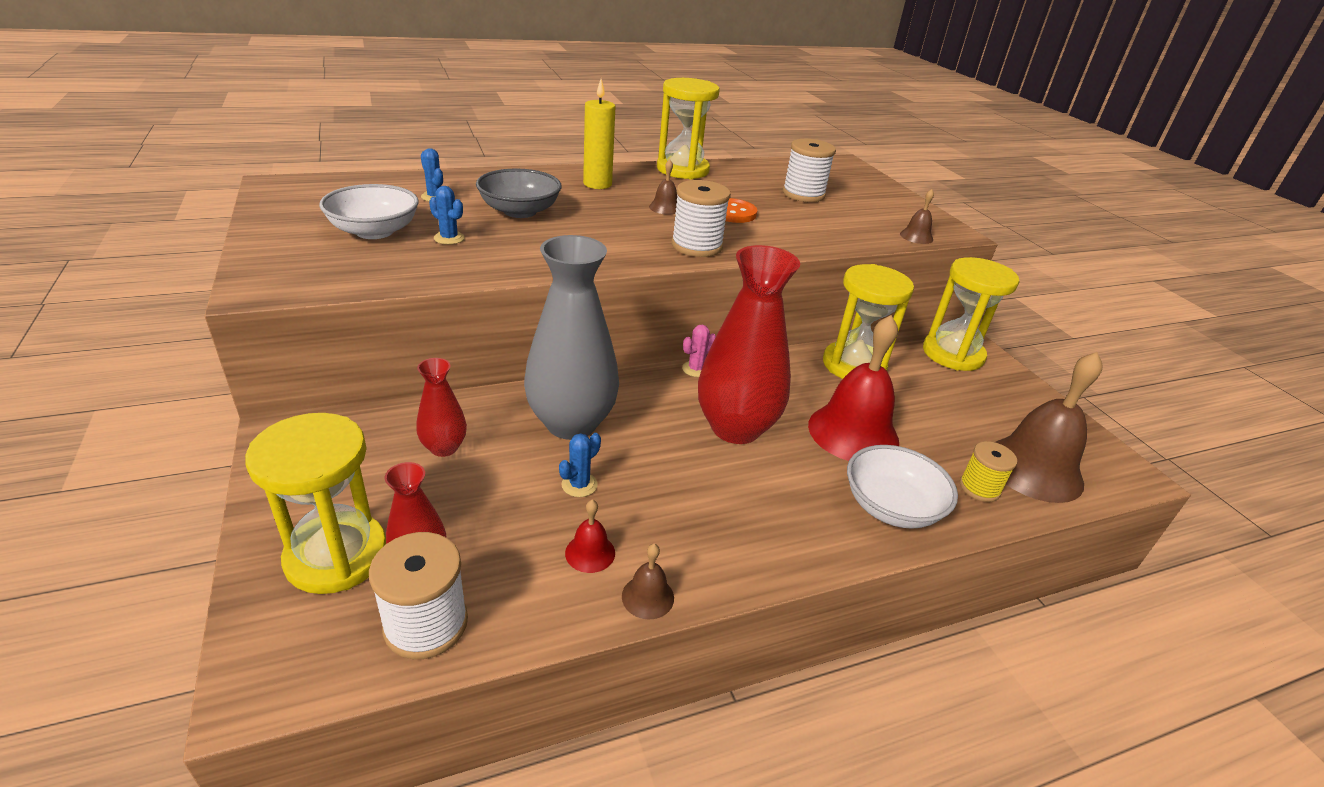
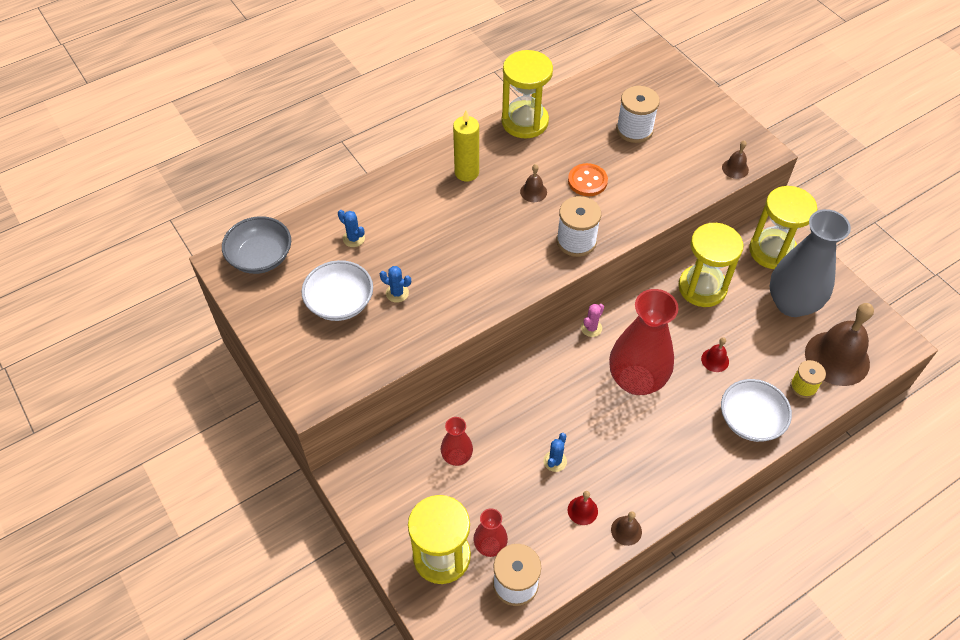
camera: 10 degrees left, 20 degrees up
grey bowl [476,168,562,218] -> grey bowl moved to [222,216,291,274]
grey vase [524,235,619,440] -> grey vase moved to [769,209,851,317]
red bell [808,315,899,461] -> red bell [701,337,729,372], size x0.43

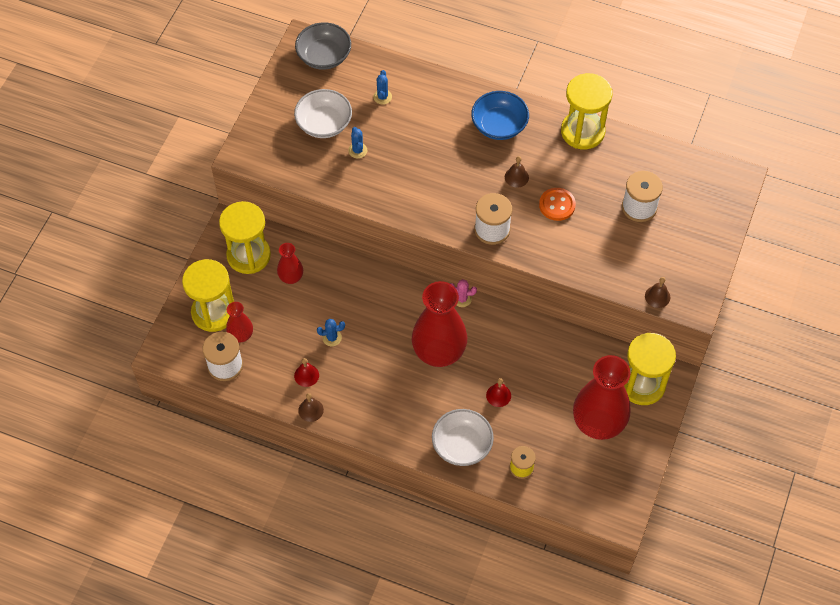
camera: 55 degrees right, 5 degrees up
yellow candle [453,110,479,181] -> blue bowl [471,91,529,140]
yellow hourglass [678,223,743,307] -> yellow hourglass moved to [219,201,271,274]
grey vase [769,209,851,317] -> red vase [573,355,630,440]
brown bell [805,303,874,386] -> none

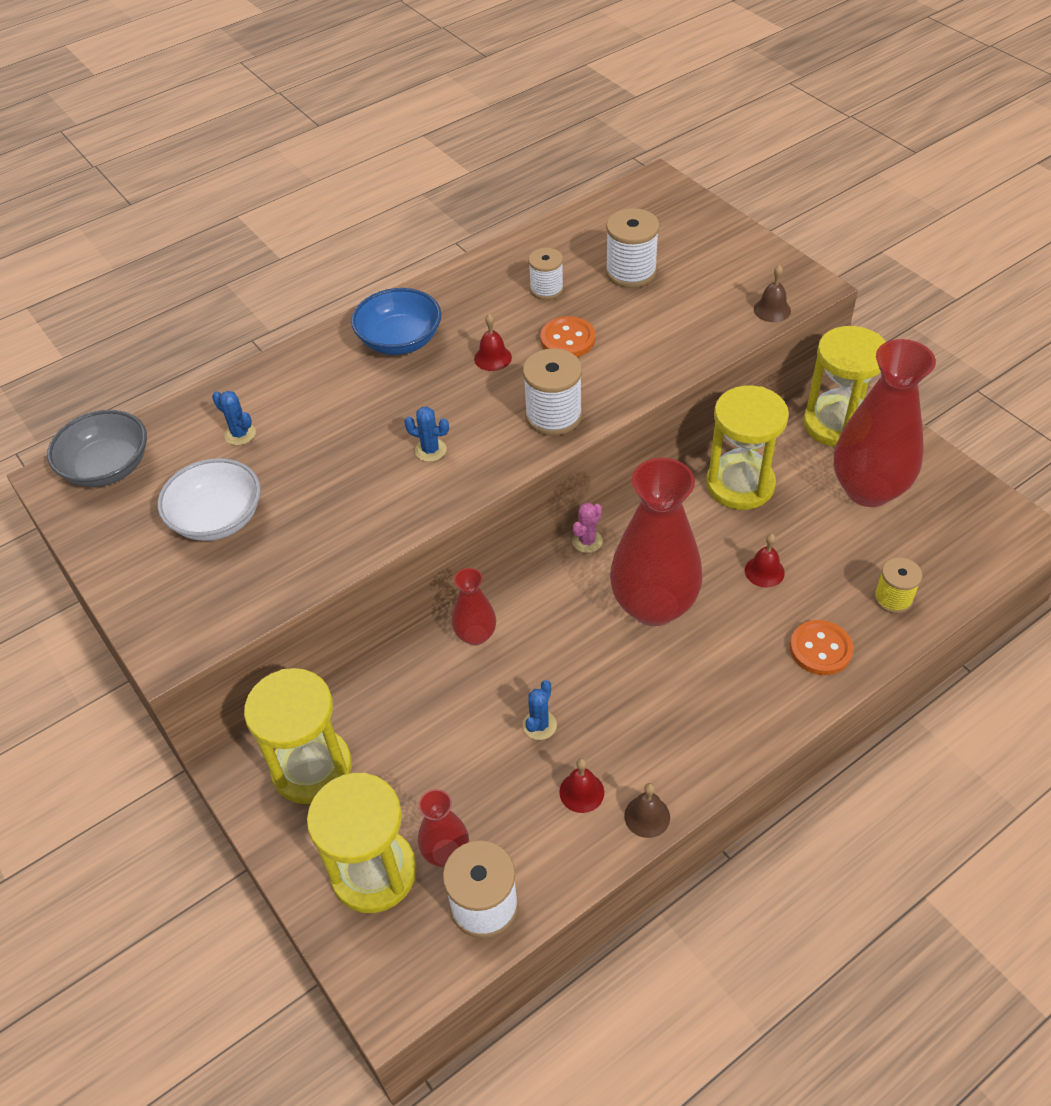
camera: 55 degrees left, 10 degrees down
red vase [277,243,303,284] -> red vase moved to [452,568,496,645]
blue cactus [348,127,368,158] -> blue cactus moved to [404,406,449,462]
white bowl [432,409,494,466] -> orange button [790,620,853,675]
brown bell [505,156,529,188] -> red bell [474,314,512,371]
yellow hourglass [561,73,612,149] -> yellow hourglass moved to [706,386,789,510]
none -> white spool [528,248,564,300]

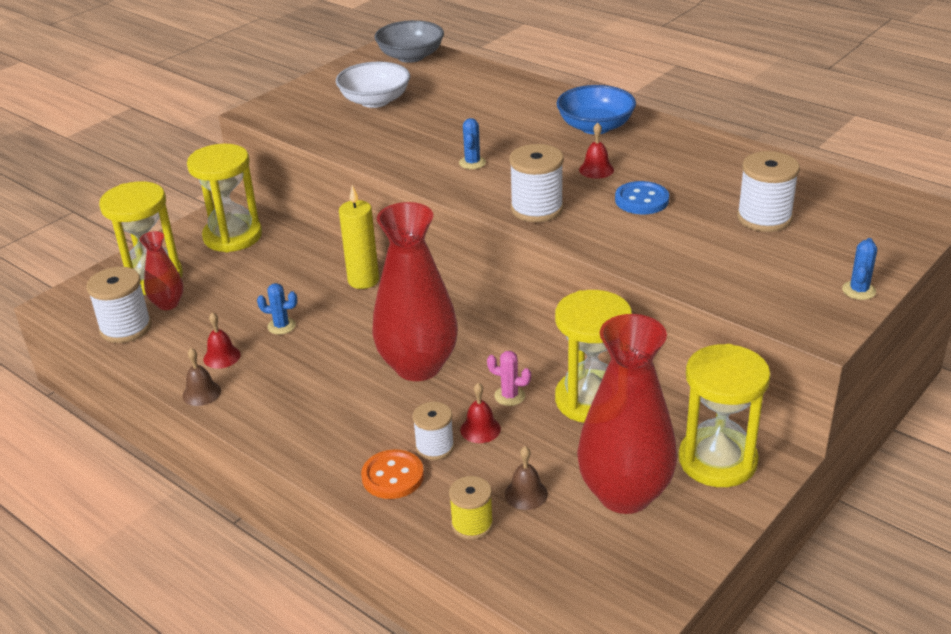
camera: 75 degrees right, 15 degrees down
blue cactus [212,391,256,445] -> blue cactus moved to [842,238,877,300]
red vase [452,568,496,645] -> yellow candle [339,185,379,289]
white spool [528,248,564,300] -> white spool moved to [412,402,454,460]
orange button [540,316,595,357] -> blue button [615,181,669,214]
pink cactus [572,503,603,553] -> pink cactus moved to [487,351,531,406]
brown bell [754,265,791,322] -> brown bell moved to [505,446,548,510]

